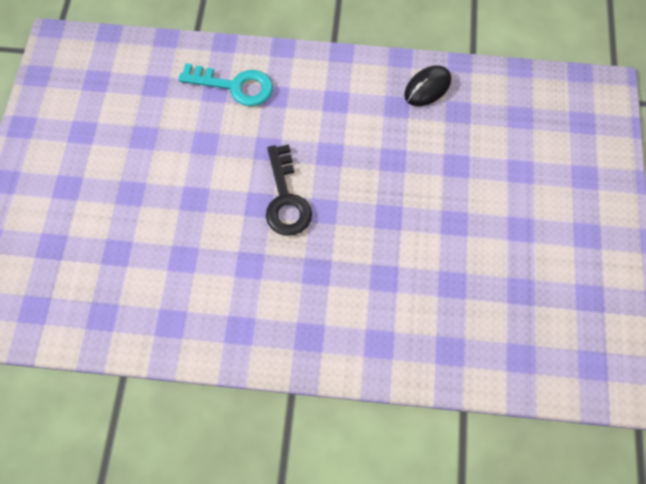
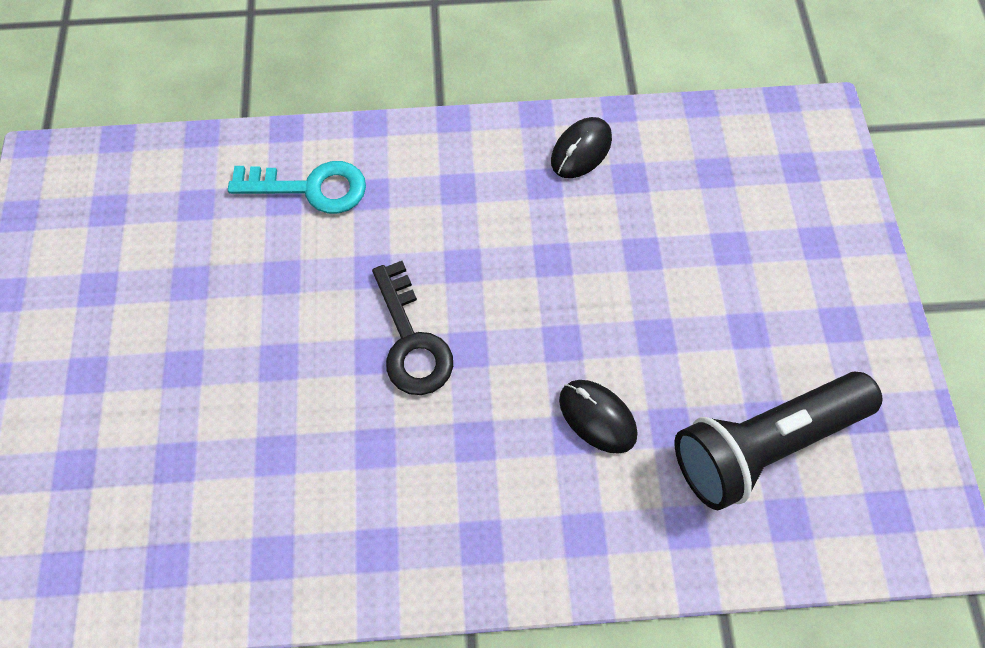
camera: 10 degrees left, 0 degrees up
none -> black mouse [559,380,637,454]
none -> black flashlight [674,372,882,510]

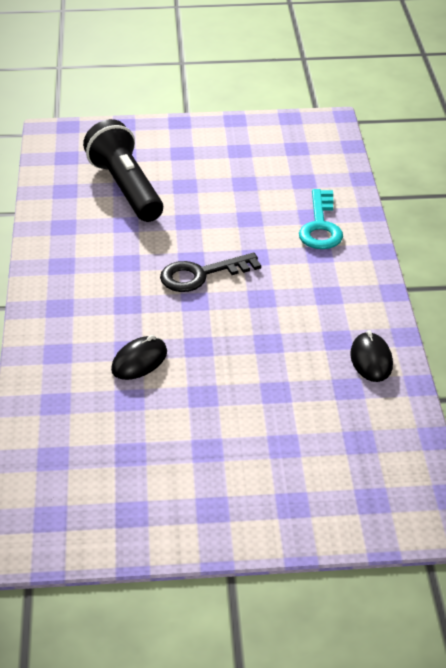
camera: 90 degrees right, 25 degrees down
black mouse [551,117,612,178] -> black mouse turned 45 degrees clockwise [350,330,393,382]
black flashlight [674,372,882,510] -> black flashlight moved to [83,119,163,222]

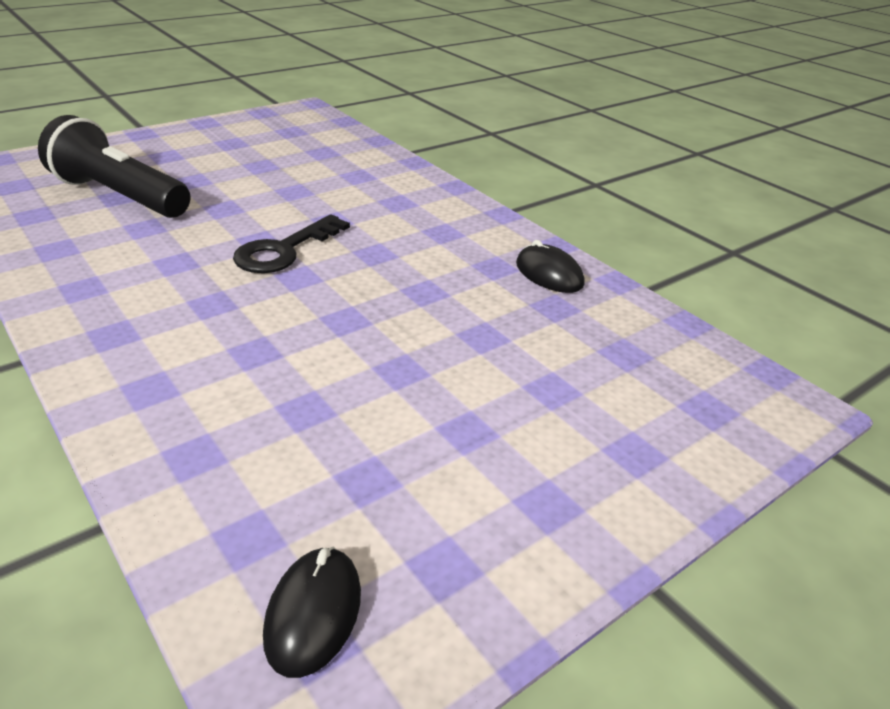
camera: 35 degrees left, 5 degrees down
black mouse [111,335,167,380] -> black mouse moved to [263,547,361,678]
turquoise key [299,189,343,249] -> none

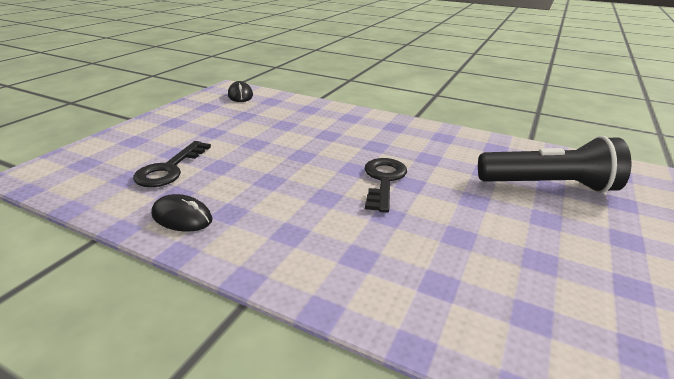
camera: 155 degrees right, 5 degrees down
none -> black key [133,141,211,187]

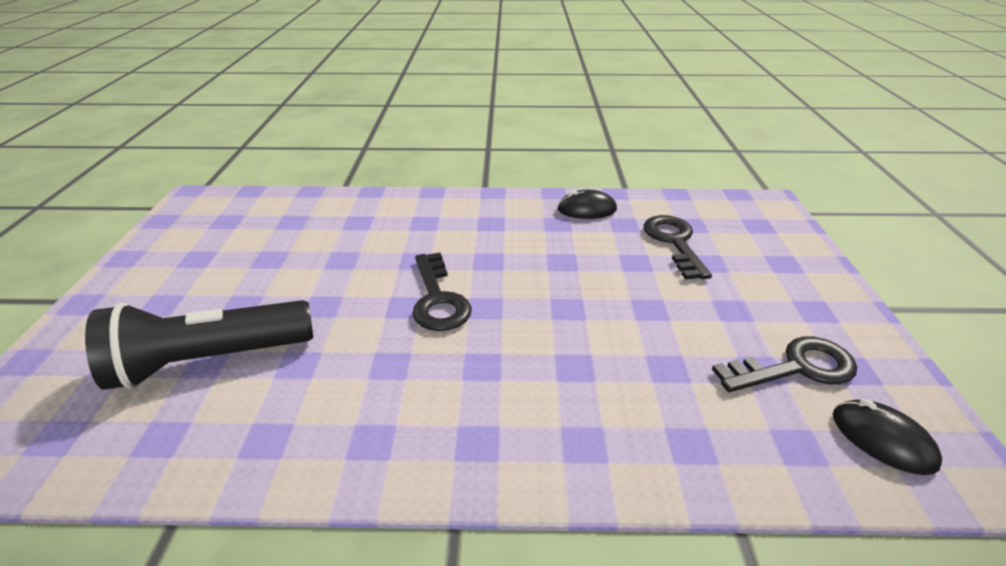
camera: 155 degrees right, 5 degrees up
none -> black key [712,336,857,392]

